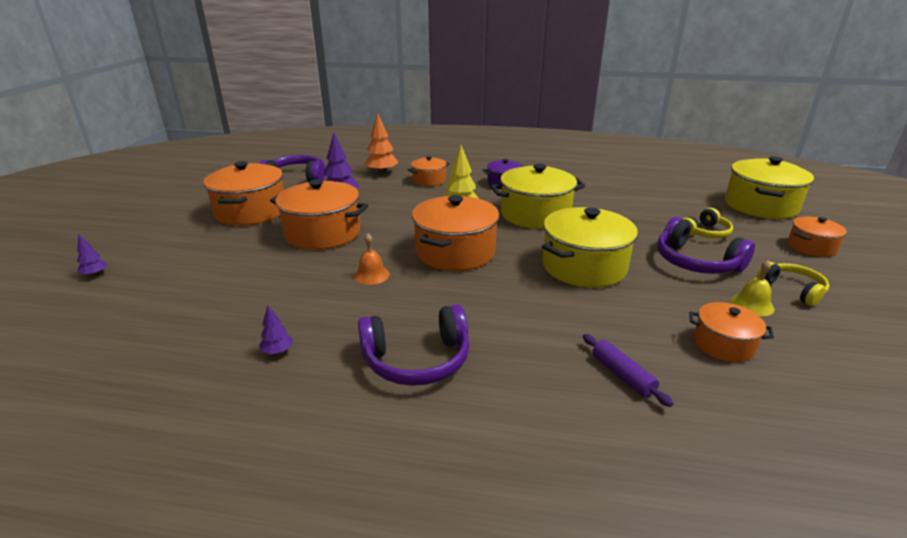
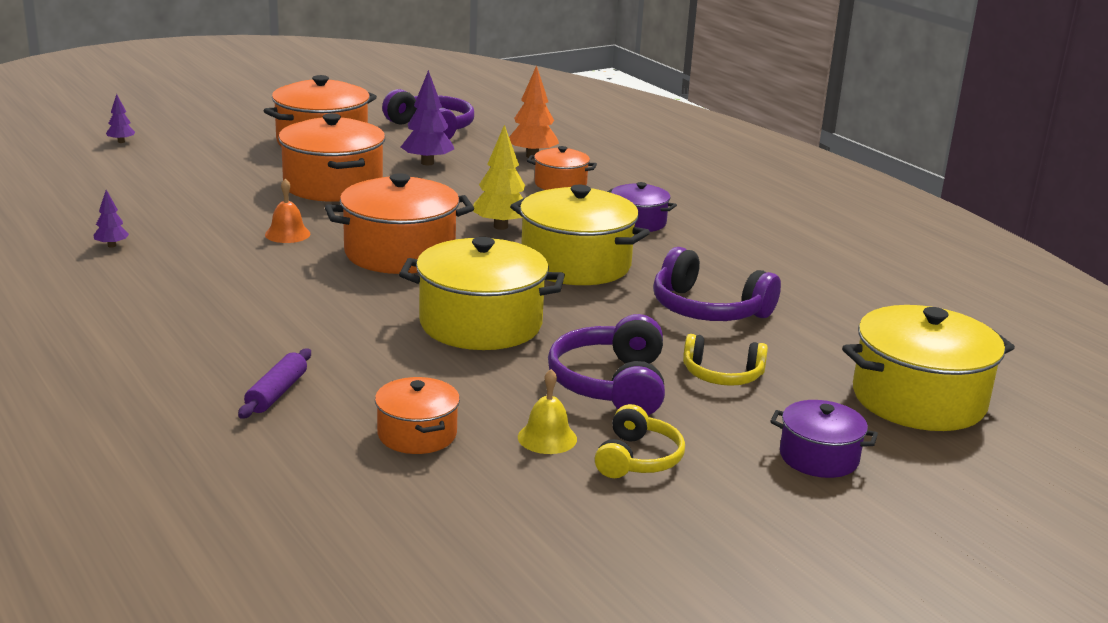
camera: 45 degrees right, 5 degrees down
purple headphones [358,304,470,386] -> purple headphones moved to [653,247,781,321]
orange pot [788,216,847,257] -> purple pot [770,400,878,478]

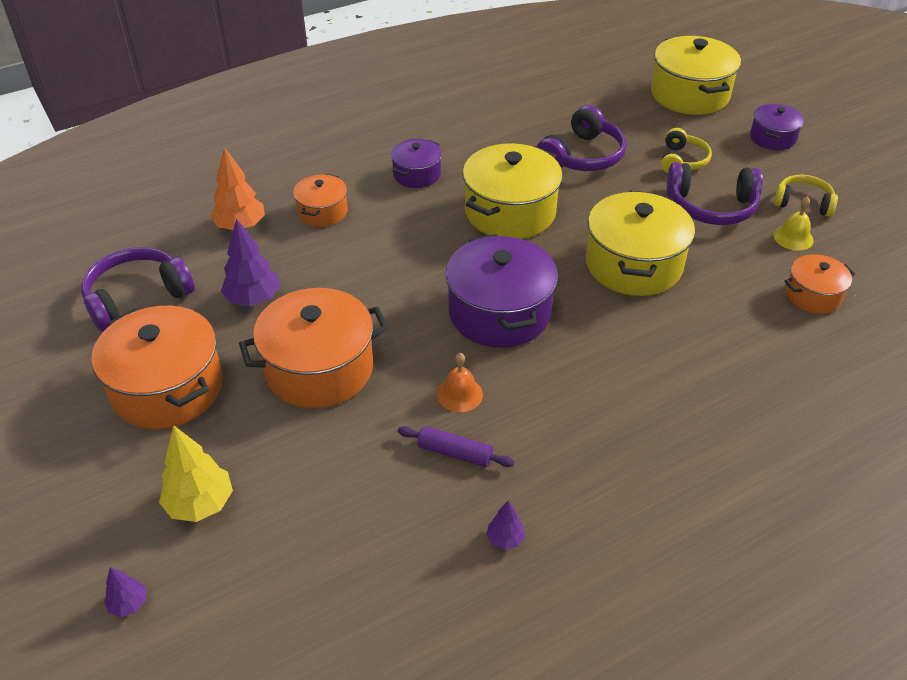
camera: 85 degrees left, 20 degrees up
purple rolling pin [238,349,311,419] -> purple rolling pin moved to [398,426,514,467]
orange pot [325,173,474,274] -> purple pot [446,234,558,348]
yellow tree [473,125,525,230] -> yellow tree moved to [159,425,233,522]

